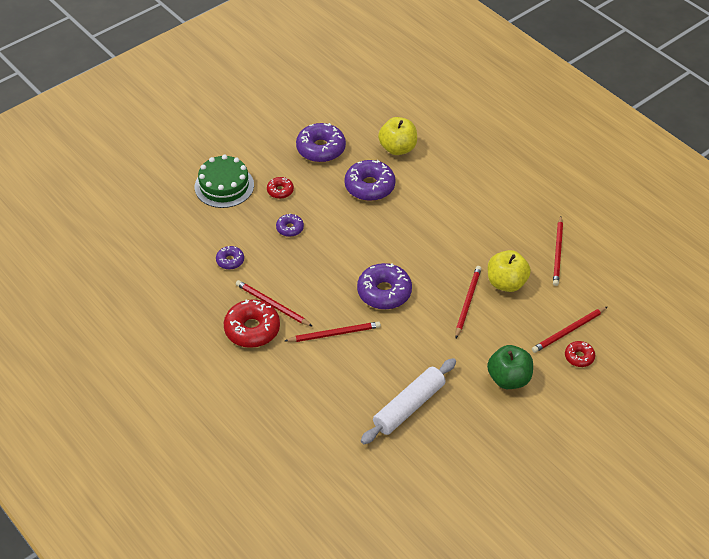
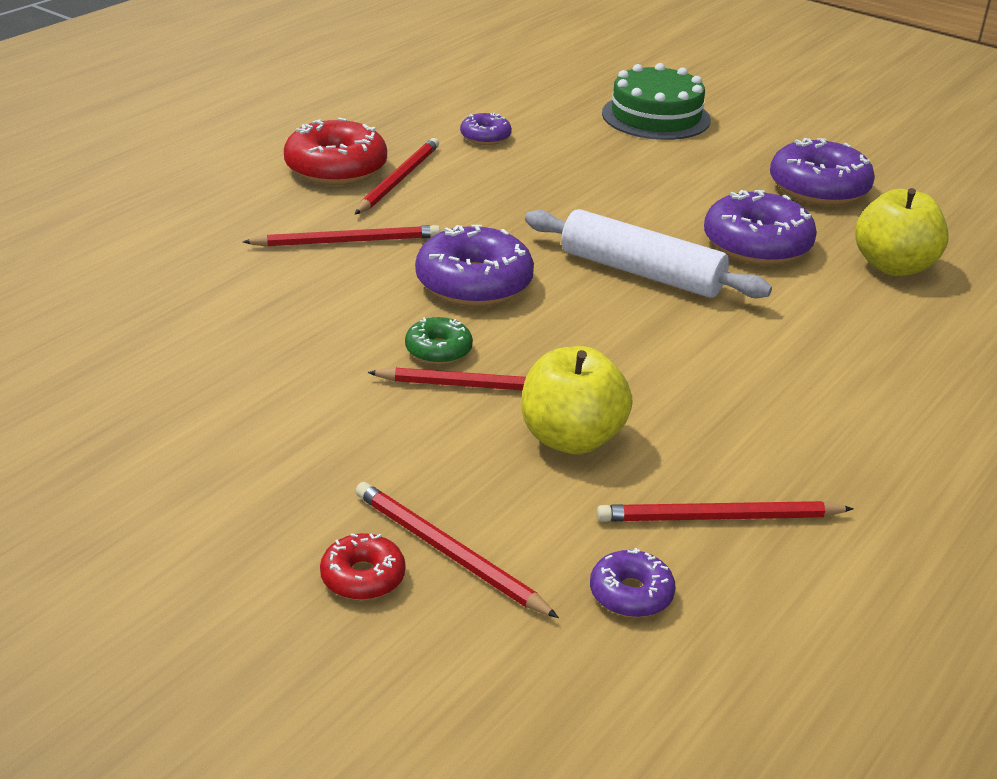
camera: 75 degrees right, 15 degrees down
red donut [267,177,294,199] -> none
purple donut [276,214,304,237] -> purple donut moved to [590,548,676,618]
red pencil [285,322,381,342] -> red pencil turned 75 degrees counterclockwise [243,225,440,247]
white rolling pin [361,358,456,444] -> white rolling pin moved to [525,209,772,298]
green apple [487,345,533,389] -> none
none -> green donut [405,317,473,365]

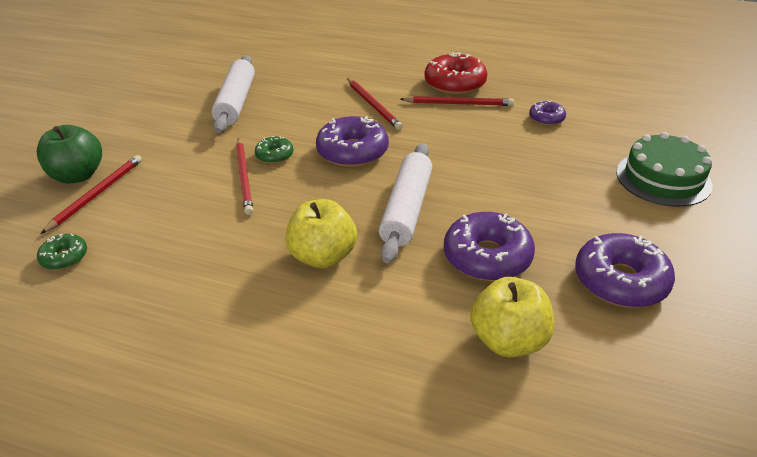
camera: 75 degrees right, 5 degrees up
red donut [320,533,405,600] -> green apple [37,125,102,184]
yellow apple [521,346,633,454] -> yellow apple moved to [285,199,357,268]
purple donut [590,548,676,618] -> green donut [37,234,87,270]
red pencil [597,501,854,522] -> none
none -> white rolling pin [212,55,255,133]

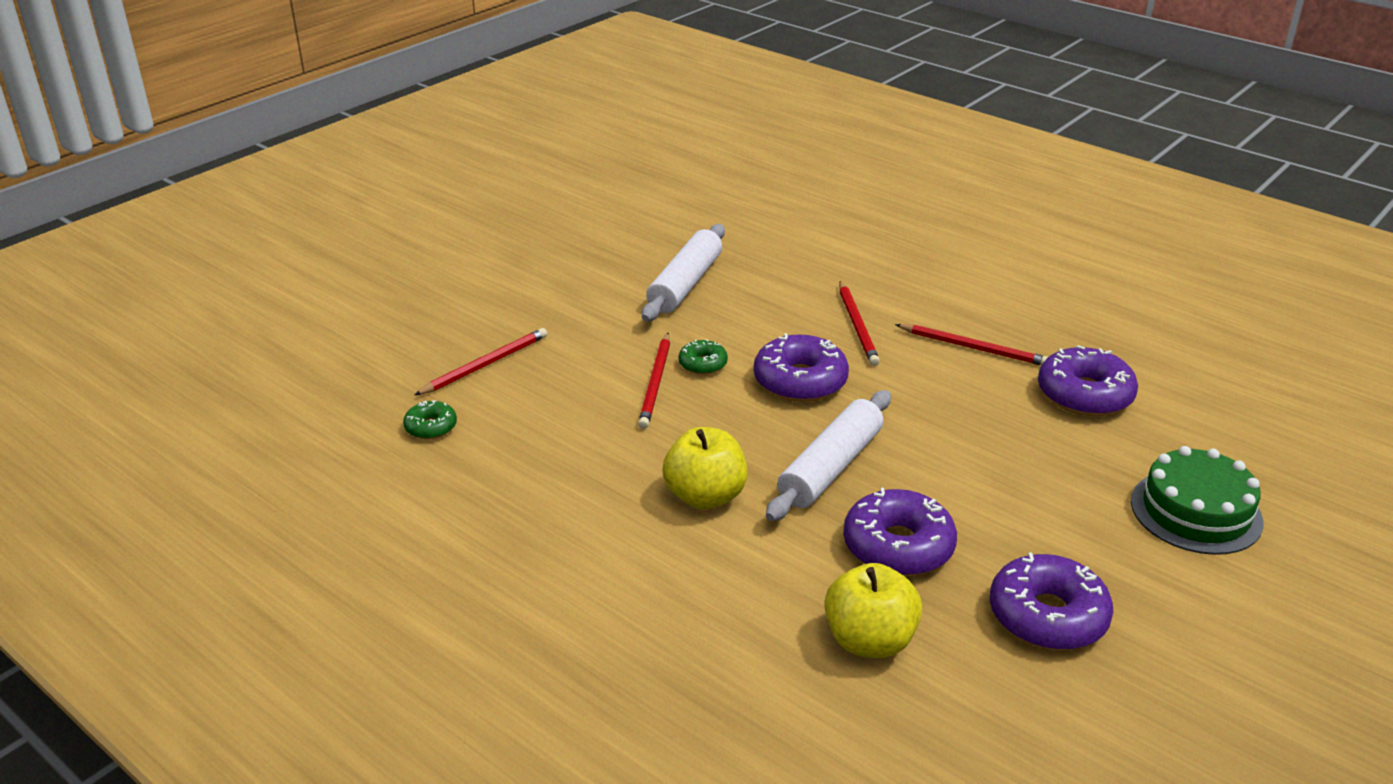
camera: 20 degrees right, 5 degrees down
green apple [37,125,102,184] -> none
red donut [425,52,487,95] -> none
purple donut [529,101,566,126] -> purple donut [1038,345,1138,416], size x1.89

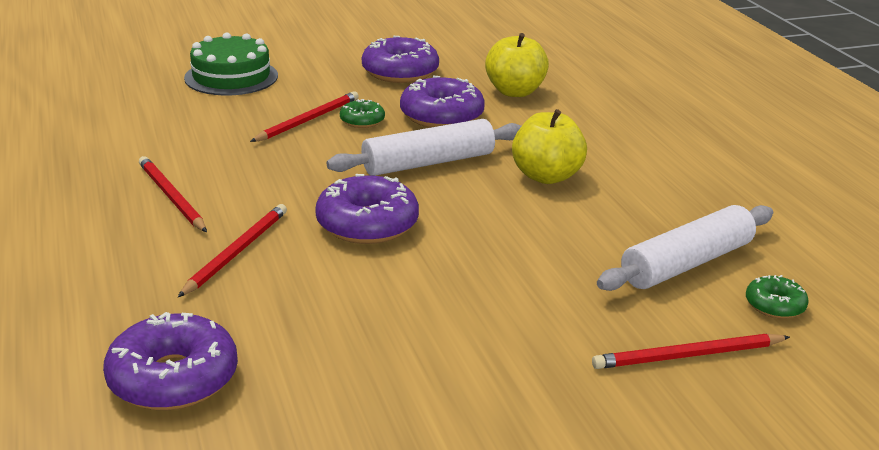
camera: 150 degrees left, 5 degrees down
red pencil [638,333,670,429] -> red pencil moved to [250,91,359,142]
white rolling pin [642,224,725,321] -> white rolling pin moved to [597,205,773,291]
green donut [679,339,728,375] -> green donut moved to [340,99,385,128]
purple donut [1038,345,1138,416] -> purple donut moved to [103,312,238,410]

